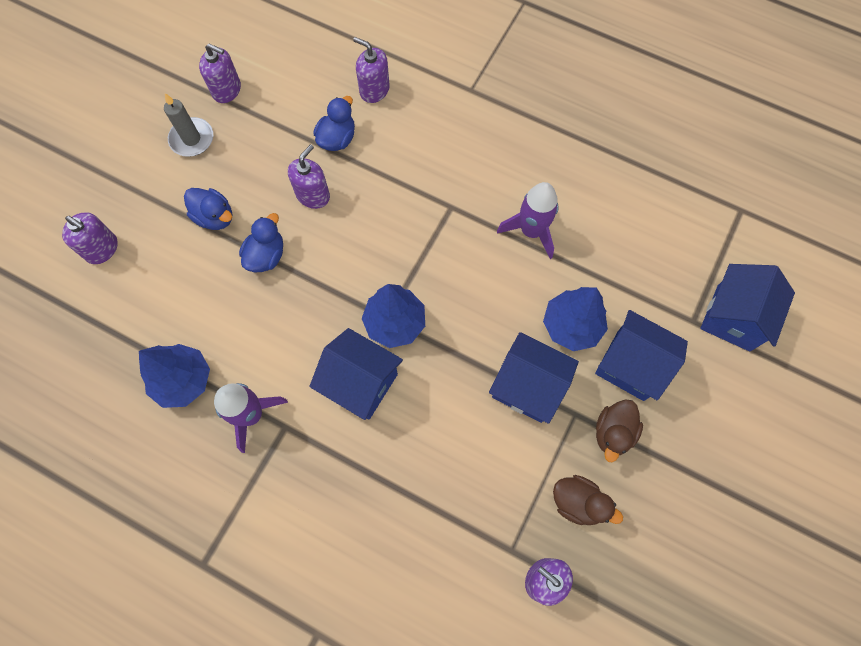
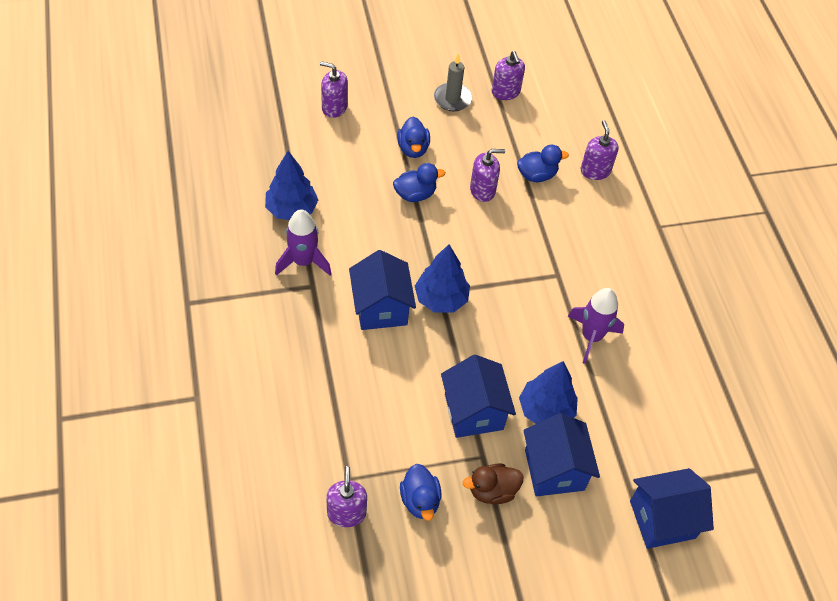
camera: 45 degrees right, 15 degrees down
purple soap dispenser [62,212,118,264] -> purple soap dispenser turned 120 degrees clockwise [320,61,348,118]
brown duck [553,475,623,525] -> blue duck [400,464,442,521]

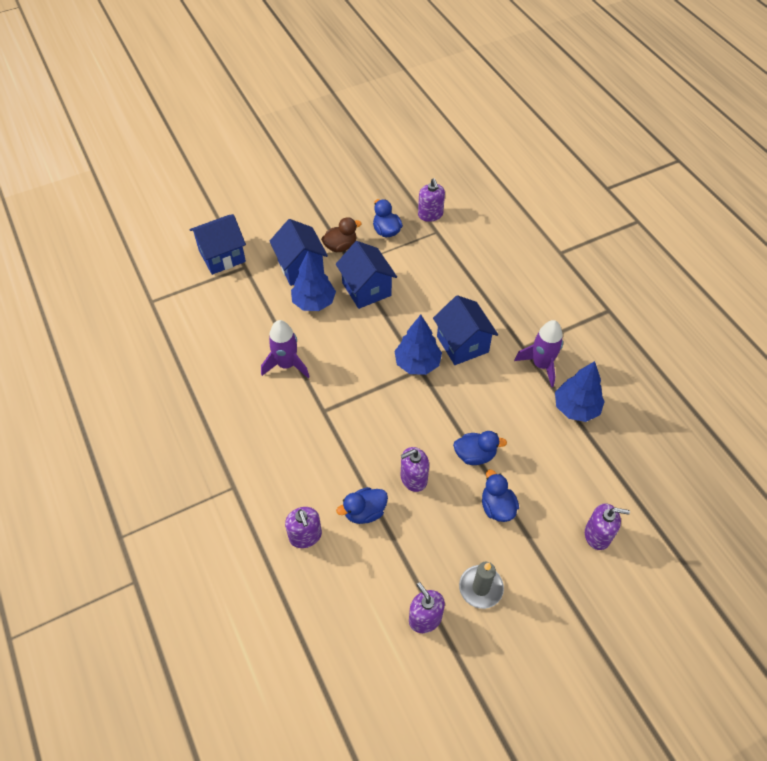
camera: 170 degrees right, 0 degrees up
blue duck [393,163,445,202] -> blue duck turned 150 degrees counterclockwise [453,431,507,465]

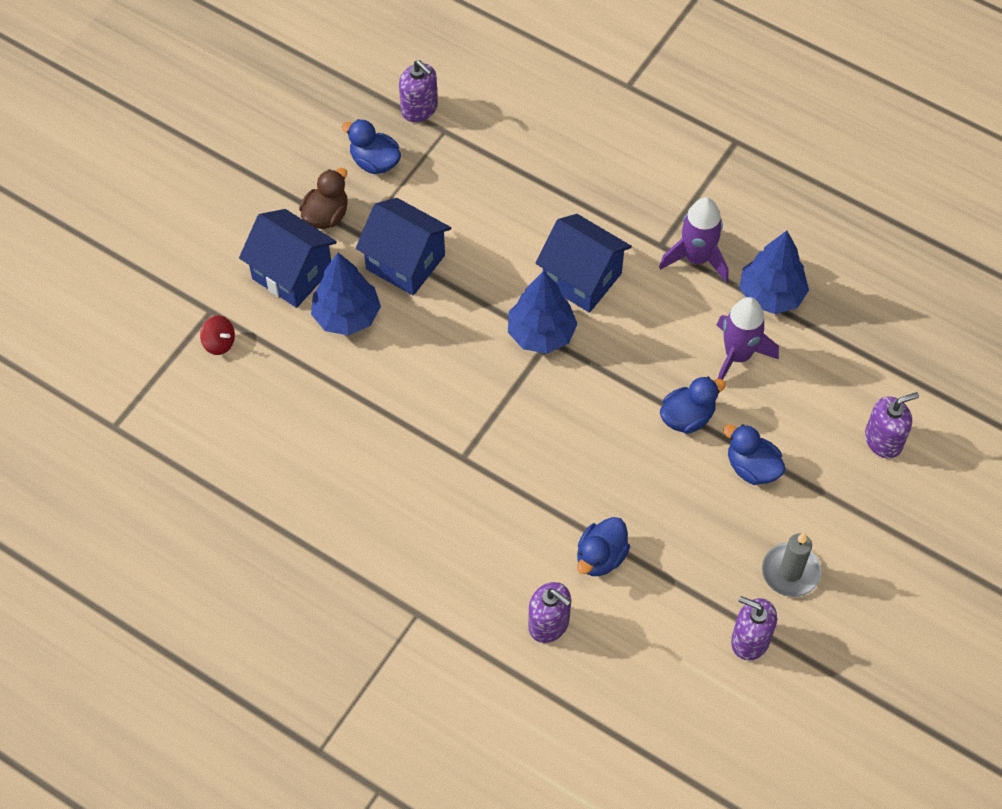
camera: 30 degrees left, 5 degrees up
blue house [189,214,246,275] -> none
purple rocket [261,320,310,378] -> purple rocket moved to [717,297,779,380]
purple soap dispenser [401,447,429,492] -> none
none -> red spinning top [200,316,235,355]

